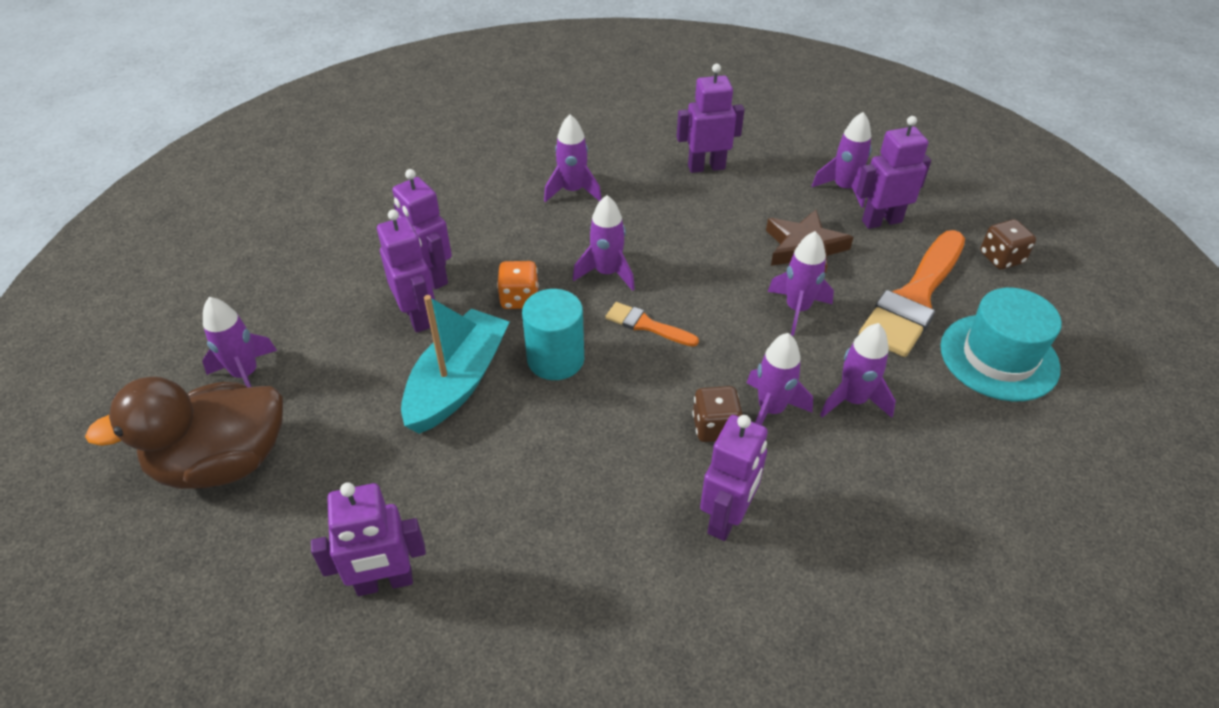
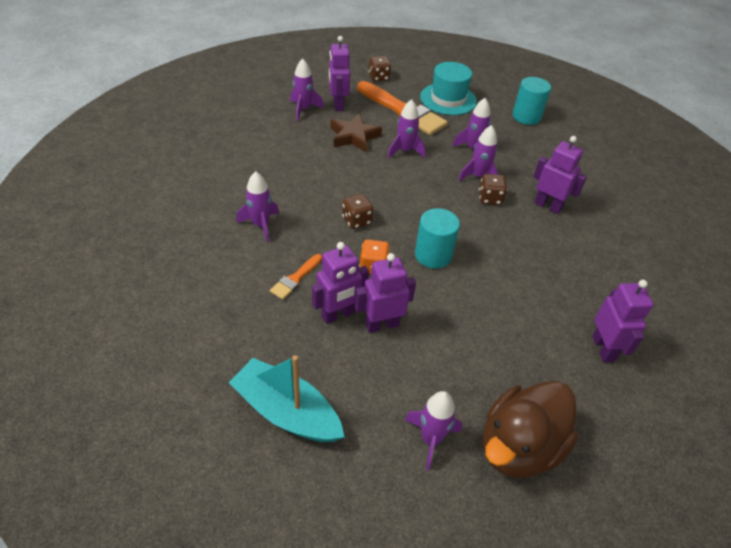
camera: 85 degrees left, 0 degrees up
brown duck [85,376,283,489] -> brown duck turned 60 degrees clockwise [483,381,579,478]
turquoise boat [401,295,509,434] -> turquoise boat moved to [229,355,344,442]
purple rocket [573,195,635,291] -> brown dice [342,194,373,229]
orange brush [605,302,699,347] -> orange brush moved to [270,254,322,300]
purple robot [677,64,744,173] -> none
none -> turquoise cylinder [512,77,551,125]

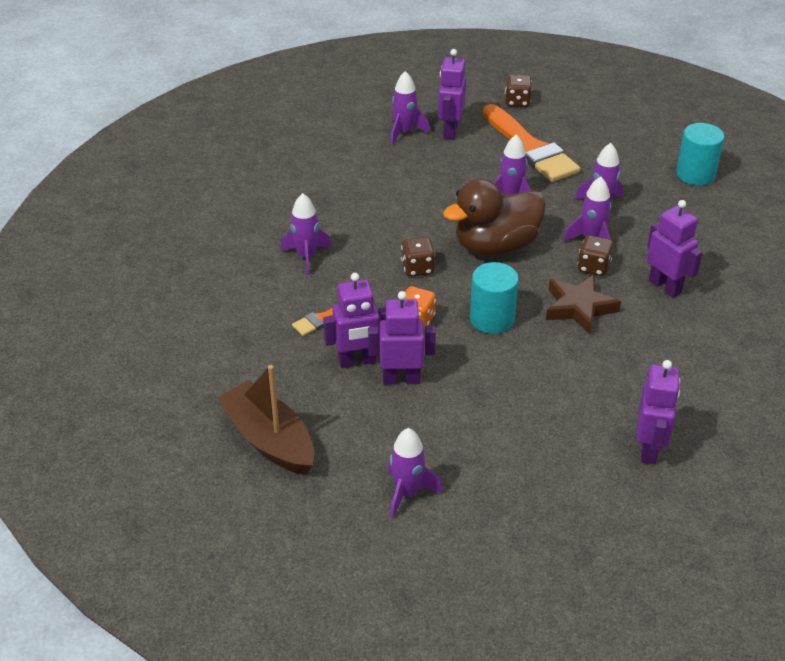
camera: 20 degrees right, 5 degrees down
turquoise boat [229,355,344,442] -> brown boat [217,365,315,475]
brown star [331,113,382,152] -> brown star moved to [546,275,621,334]
turquoise hat [420,62,477,115] -> none
brown duck [483,381,579,478] -> brown duck moved to [443,178,546,256]

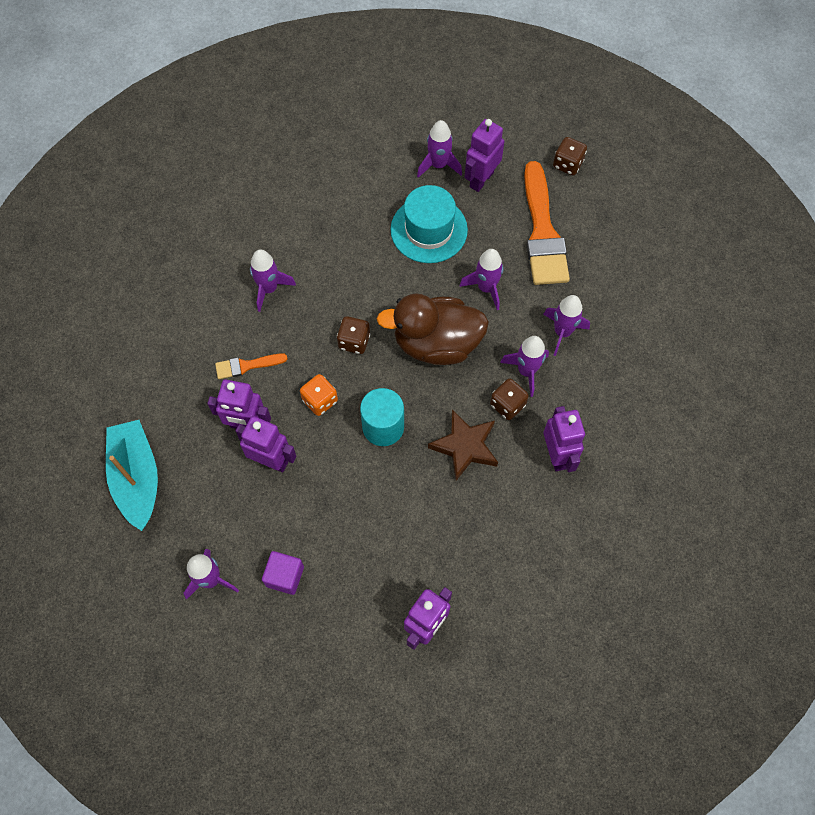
camera: 25 degrees right, 25 degrees up
brown boat [217,365,315,475] -> turquoise boat [106,420,158,531]
turquoise cylinder [676,123,725,186] -> none
none -> purple cube [262,551,304,595]
none -> turquoise hat [391,185,468,263]

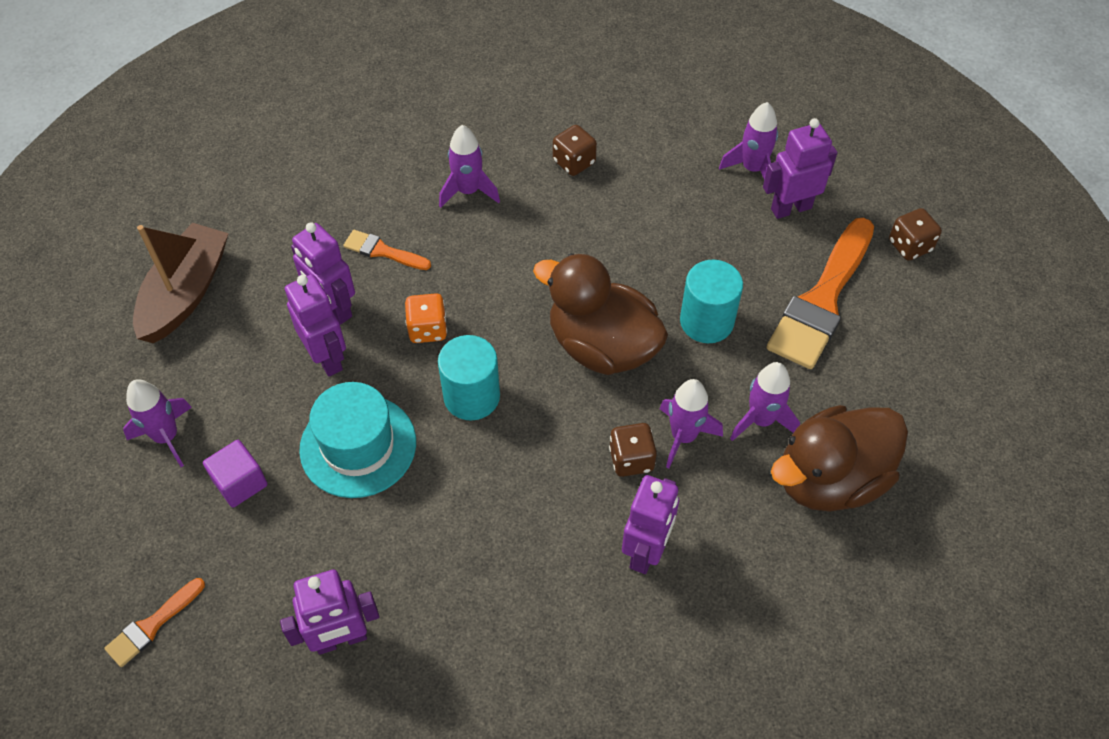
camera: 35 degrees right, 10 degrees down
turquoise boat [106,420,158,531] -> brown boat [133,223,229,343]
brown dice [337,316,370,354] -> brown dice moved to [553,125,597,176]
turquoise hat [391,185,468,263] -> turquoise hat moved to [299,382,416,498]
brown star [428,409,498,480] -> none
purple rocket [460,249,504,310] -> turquoise cylinder [680,260,743,343]
none -> orange brush [104,578,205,667]
none -> brown duck [771,405,908,512]

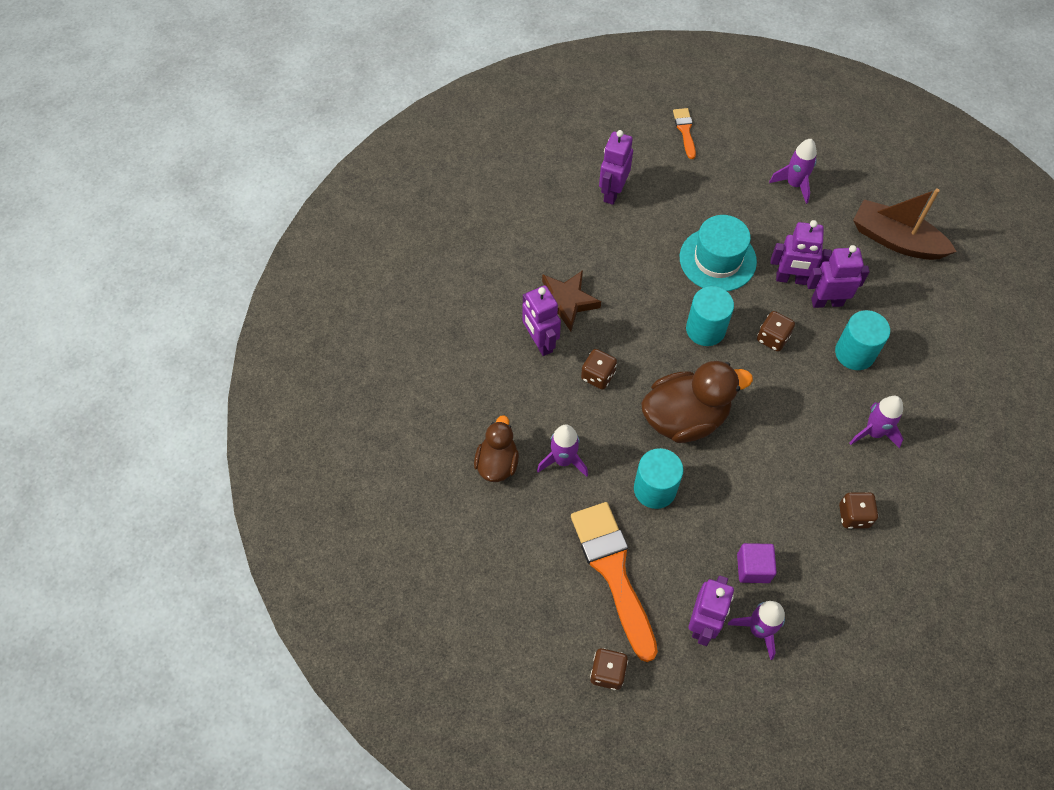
camera: 130 degrees right, 5 degrees up
brown boat [133,223,229,343] -> brown boat turned 150 degrees clockwise [853,188,957,260]
purple cube [203,440,267,507] -> purple cube moved to [737,543,777,583]
orange brush [343,230,431,270] -> turquoise cylinder [835,310,890,370]
orange dice [405,293,447,343] -> brown dice [757,311,795,351]
purple rocket [660,379,723,468] -> none
brown duck [771,405,908,512] -> brown duck [474,415,519,482], size x0.60
none -> brown star [542,270,601,332]

